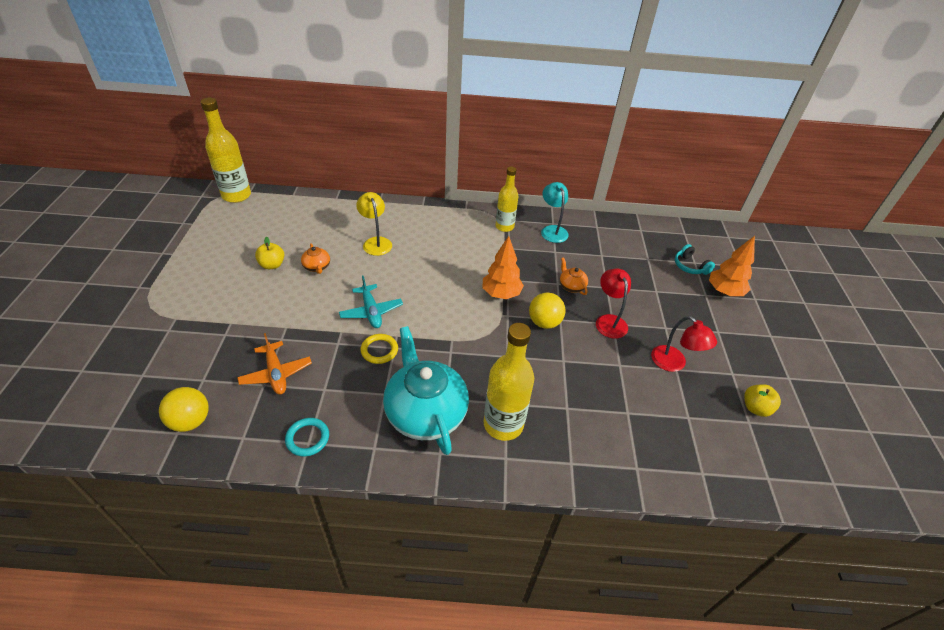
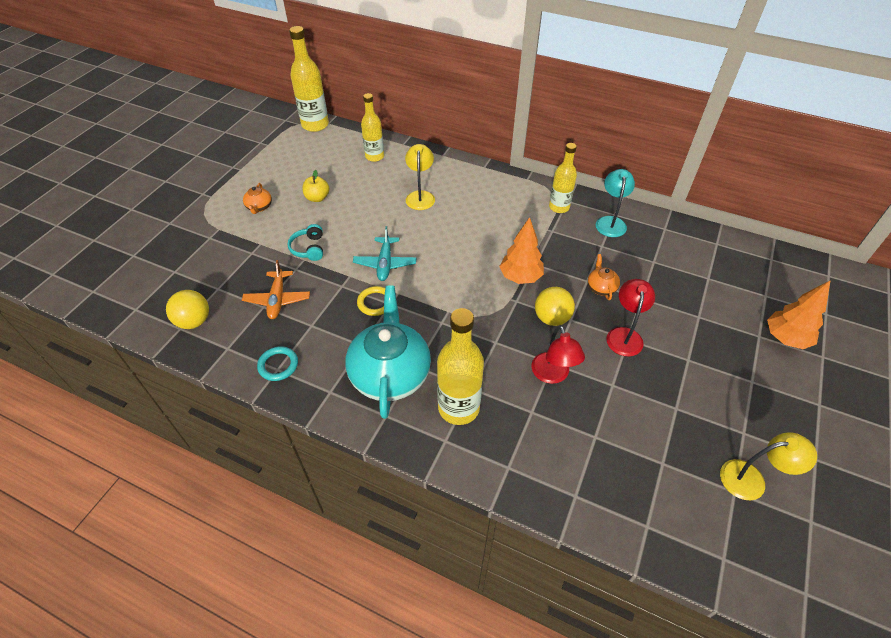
camera: 25 degrees right, 5 degrees up
orange teapot [301,243,330,274] -> orange teapot moved to [243,183,272,214]
red lamp [651,316,717,372] -> red lamp moved to [531,325,585,384]
turquoise headphones [675,244,715,275] -> turquoise headphones moved to [287,224,323,261]
yellow apple [744,384,781,417] -> yellow lamp [720,432,817,500]
none -> yellow bottle [361,93,384,162]

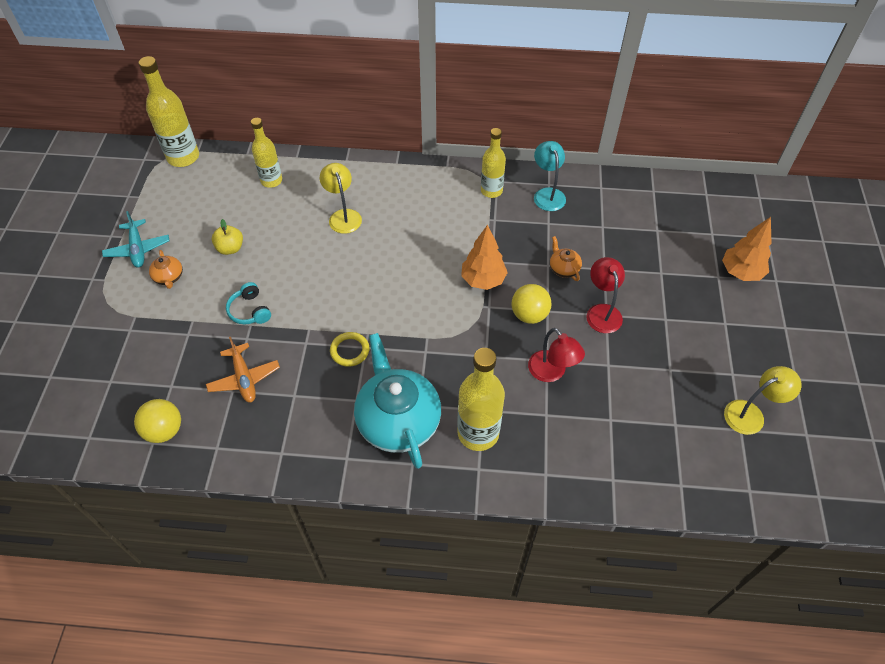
camera: 20 degrees left, 5 degrees up
turquoise ring [257,346,298,381] -> none
turquoise plane [353,226,416,281] -> turquoise plane moved to [102,211,169,268]

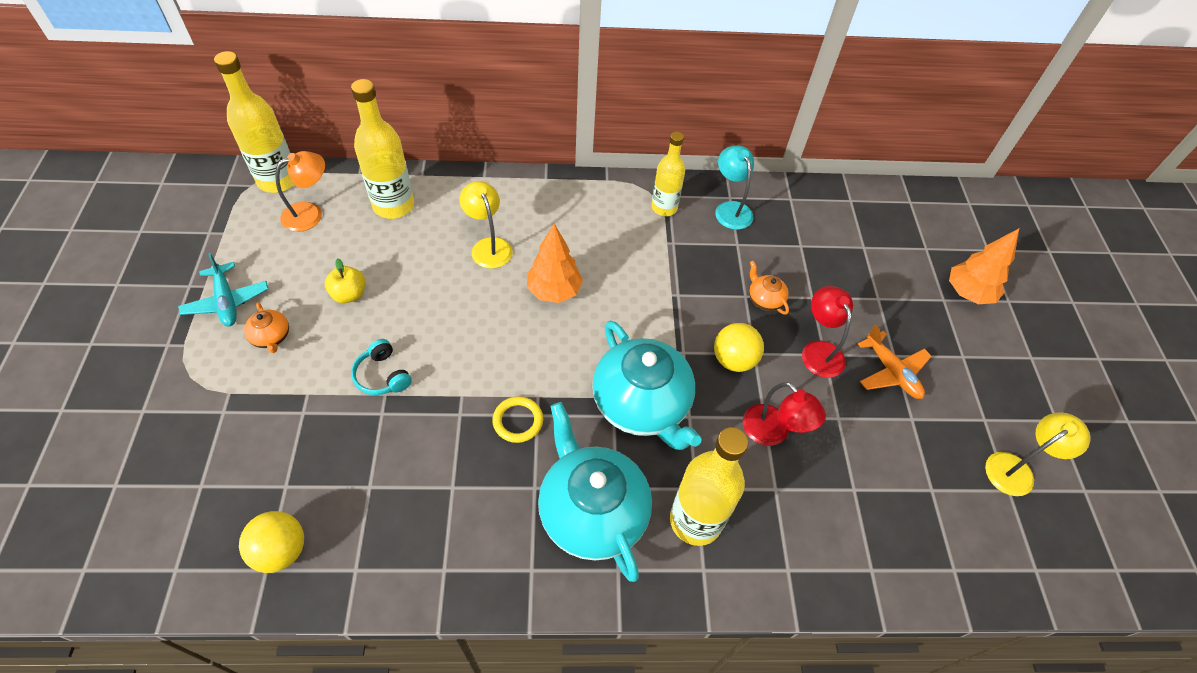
camera: 10 degrees left, 0 degrees up
orange plane [206,337,280,402] -> orange plane moved to [858,324,932,399]
yellow bottle [251,118,282,188] -> yellow bottle [351,79,414,219], size x1.52
orange tree [461,225,508,290] -> orange tree moved to [527,224,583,303]
none -> orange lamp [275,151,325,232]
none -> turquoise teapot [592,321,701,450]

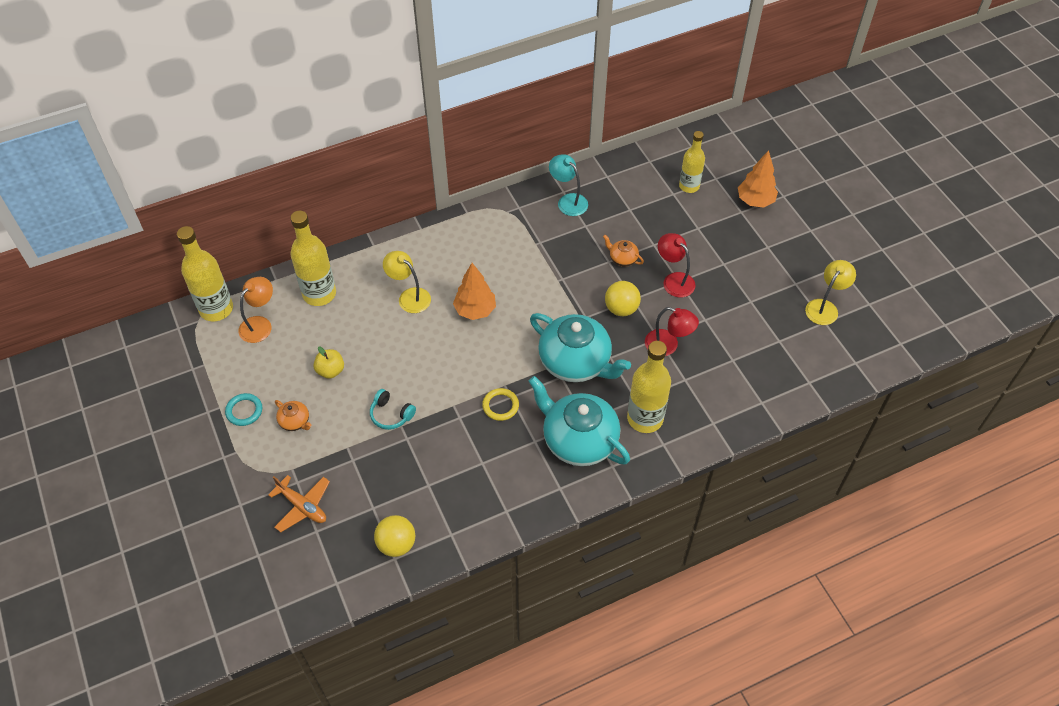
camera: 20 degrees left, 0 degrees up
turquoise plane [178,253,268,326] -> turquoise ring [225,393,262,426]
yellow bottle [651,132,685,216] -> yellow bottle moved to [679,131,705,193]
orange plane [858,324,932,399] -> orange plane moved to [268,475,330,532]

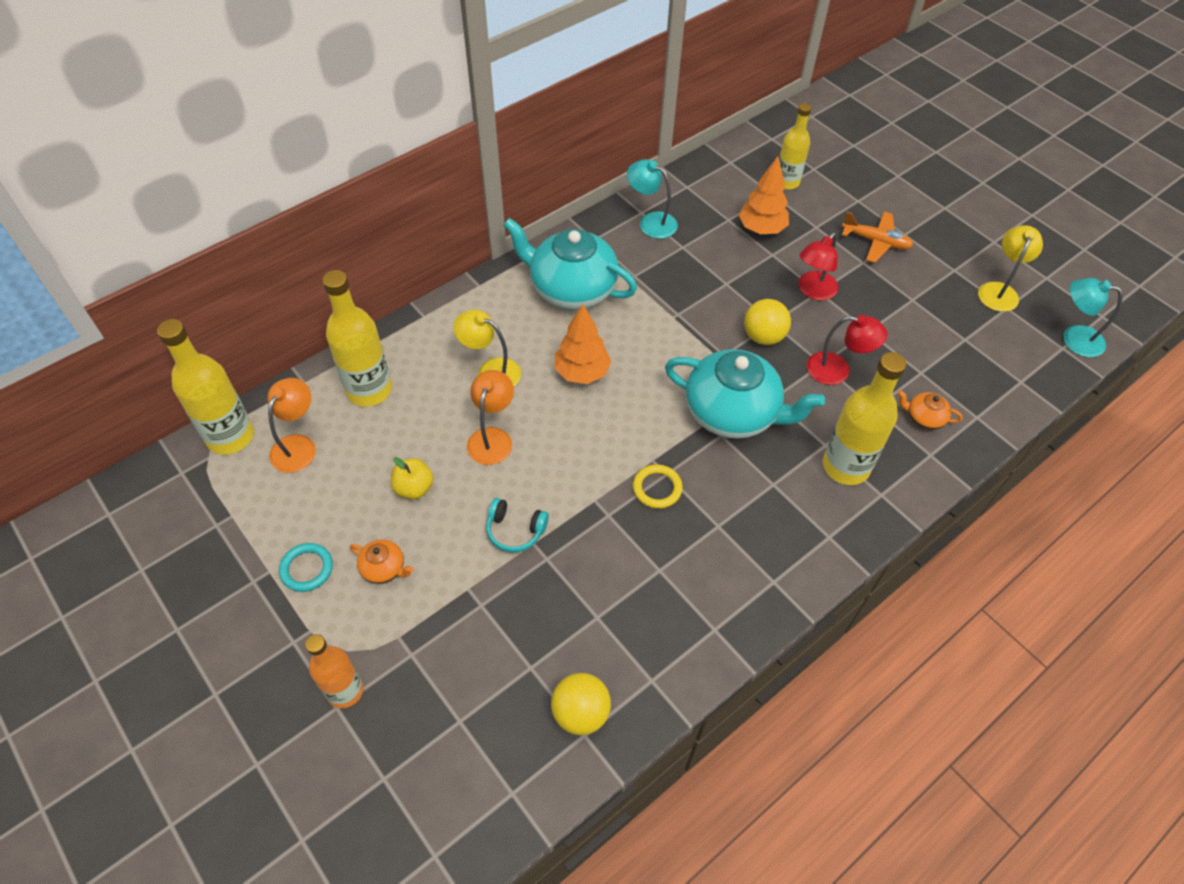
camera: 15 degrees left, 0 degrees up
orange plane [268,475,330,532] -> orange plane moved to [842,212,913,263]
turquoise teapot [529,376,630,466] -> turquoise teapot moved to [503,218,637,310]
orange teapot [603,235,644,267] -> orange teapot moved to [897,390,963,430]
red lamp [658,233,695,297] -> red lamp turned 90 degrees counterclockwise [798,232,838,300]
orange tree [738,150,778,208] -> orange tree moved to [739,156,789,234]
none -> orange bottle [305,634,363,708]
none -> orange lamp [467,370,514,465]
none -> turquoise lamp [1063,278,1123,357]

